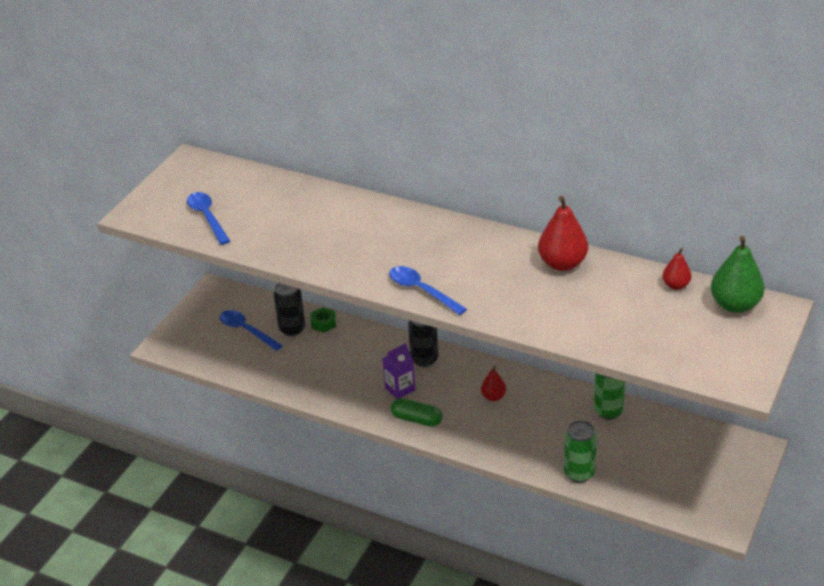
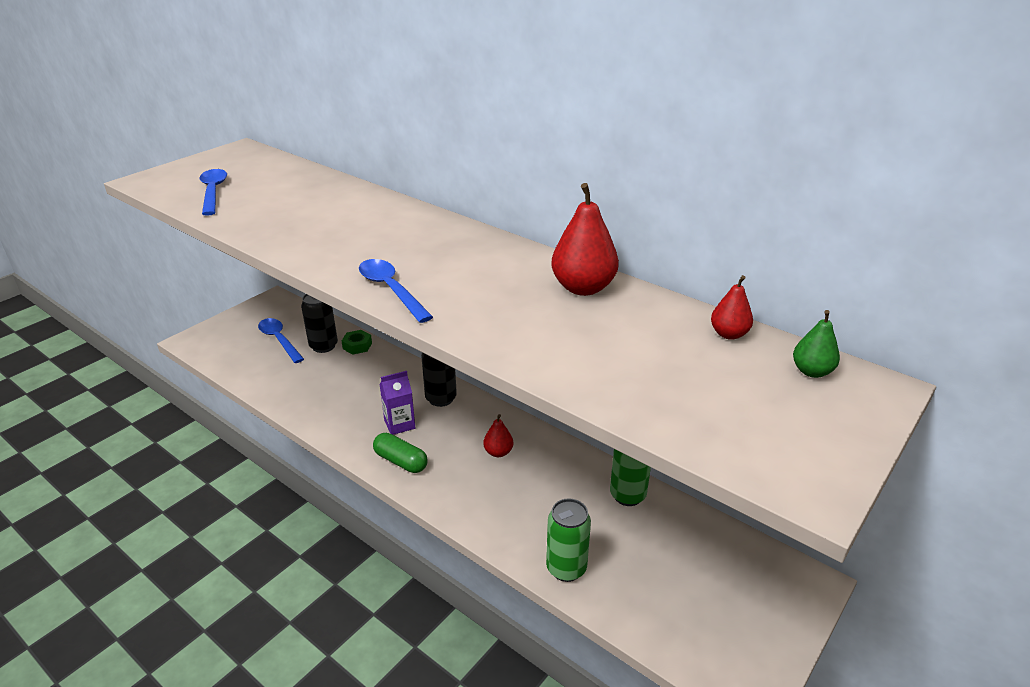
camera: 10 degrees right, 5 degrees down
green pear [711,236,765,313] -> green pear [793,310,840,378], size x0.56

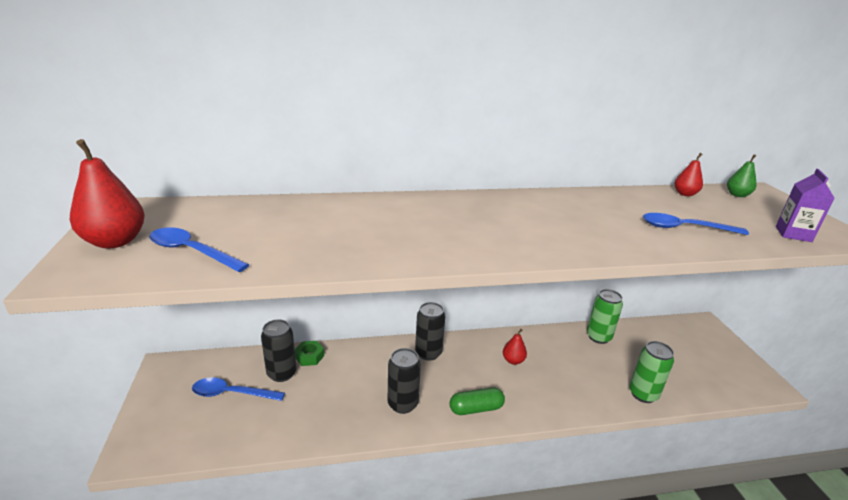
camera: 50 degrees left, 5 degrees down
blue spoon [359,259,433,323] -> blue spoon moved to [643,213,749,235]
purple carton [379,371,415,435] -> purple carton moved to [776,169,834,242]
red pear [551,183,619,296] -> red pear moved to [70,139,145,249]
none -> black can [388,348,421,414]

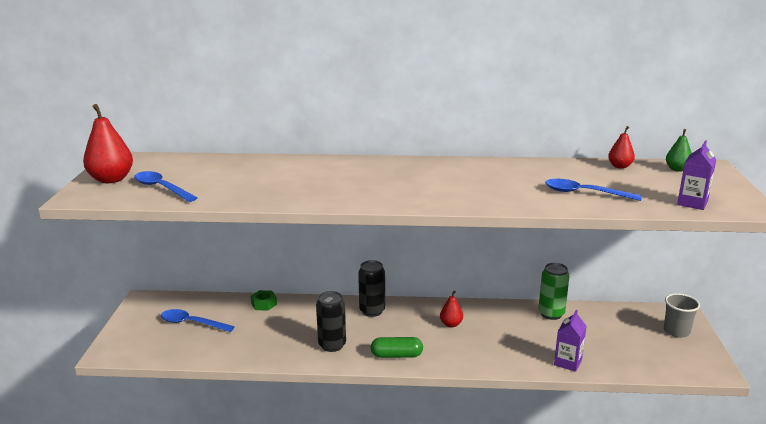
camera: 15 degrees right, 5 degrees down
black can [261,319,297,382] -> none
green can [629,341,674,403] -> purple carton [554,310,586,372]
none -> grey cup [664,293,700,338]

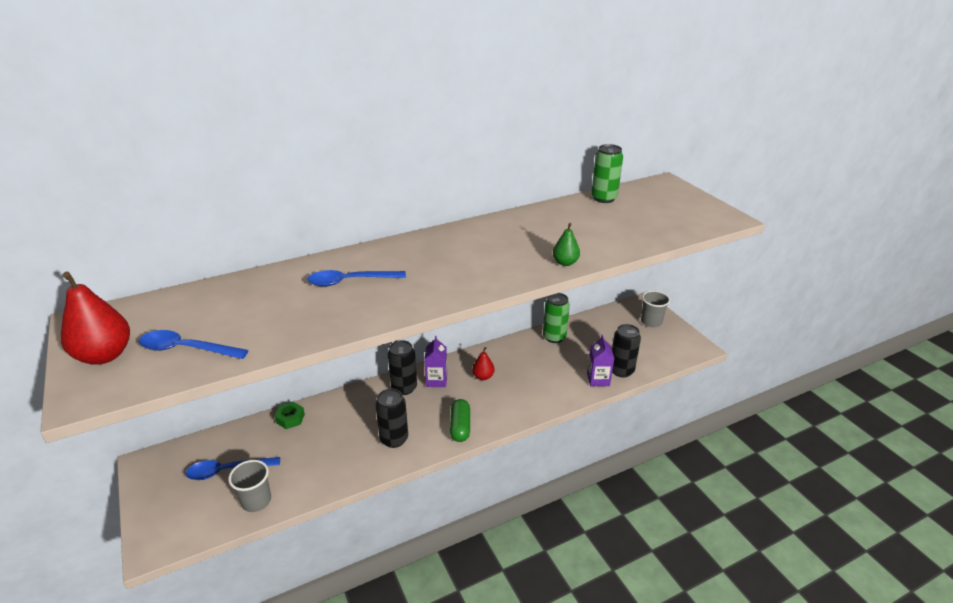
camera: 30 degrees left, 10 degrees up
green capsule [371,337,423,358] -> green capsule turned 60 degrees counterclockwise [450,399,470,442]
blue spoon [545,179,642,201] -> blue spoon moved to [307,270,406,287]
red pear [608,126,635,169] -> green can [591,144,623,203]
green pear [666,129,692,172] -> green pear moved to [553,223,580,266]
purple carton [677,140,717,210] -> purple carton moved to [424,336,447,387]
none -> grey cup [228,460,271,512]
none -> black can [612,324,641,378]

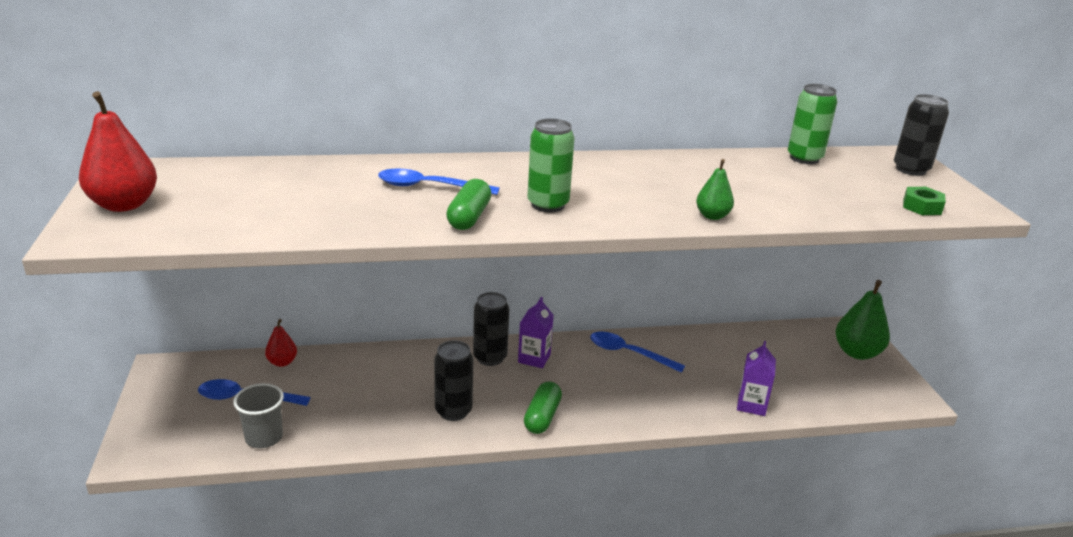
camera: 15 degrees right, 5 degrees down
blue spoon [139,330,248,359] -> blue spoon moved to [590,331,685,373]
green nut [275,402,305,429] -> green nut moved to [903,187,946,215]
red pear [472,347,495,380] -> red pear moved to [265,319,297,367]
green can [543,293,570,343] -> green can moved to [527,118,575,212]
black can [612,324,641,378] -> black can moved to [894,94,949,176]
grey cup [641,291,670,327] -> green pear [835,280,890,360]
none -> green capsule [446,179,491,230]

